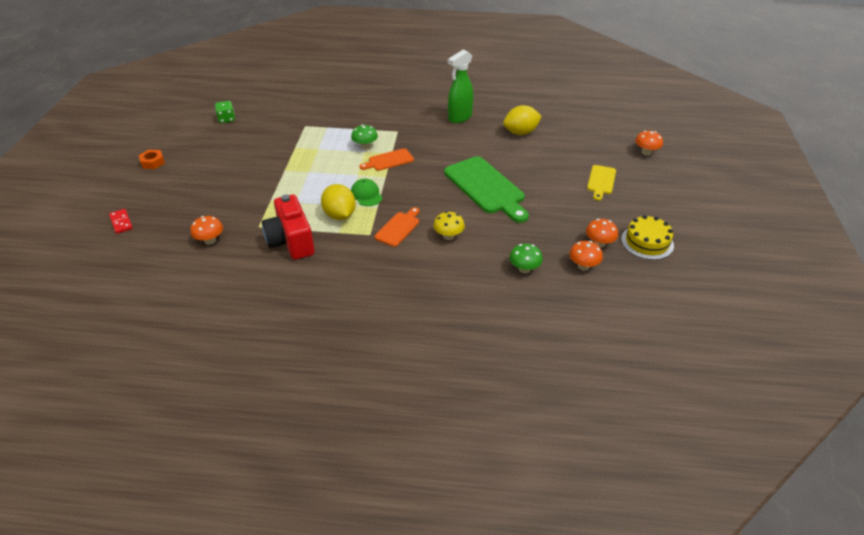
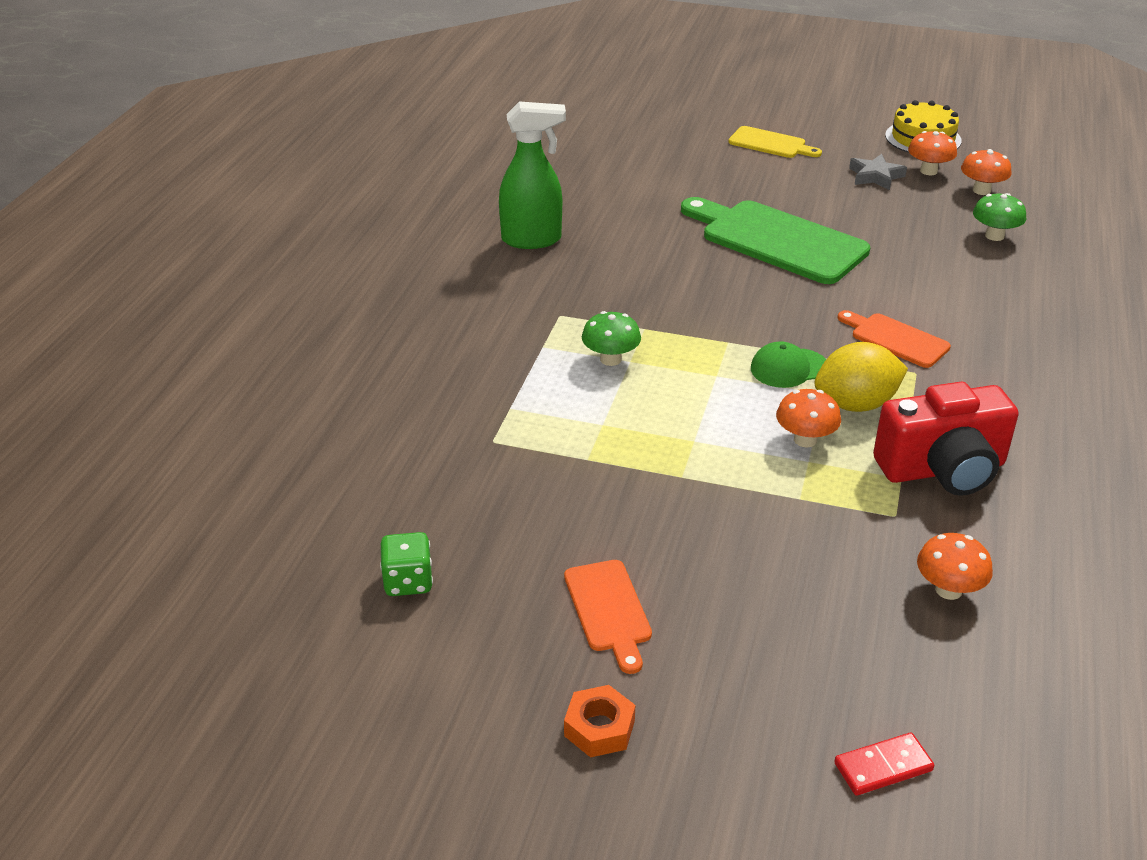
camera: 80 degrees left, 5 degrees down
orange cutting board [360,148,414,171] -> orange cutting board moved to [564,560,652,674]
yellow mushroom [433,211,465,240] -> none
green cutting board [444,156,529,223] -> green cutting board turned 120 degrees counterclockwise [681,197,870,284]
green spray bottle [448,50,473,123] -> green spray bottle turned 60 degrees counterclockwise [499,102,566,249]
yellow lemon [503,105,542,135] -> none
orange mushroom [635,130,663,155] -> orange mushroom moved to [776,389,841,448]
none -> grey star [849,154,907,190]

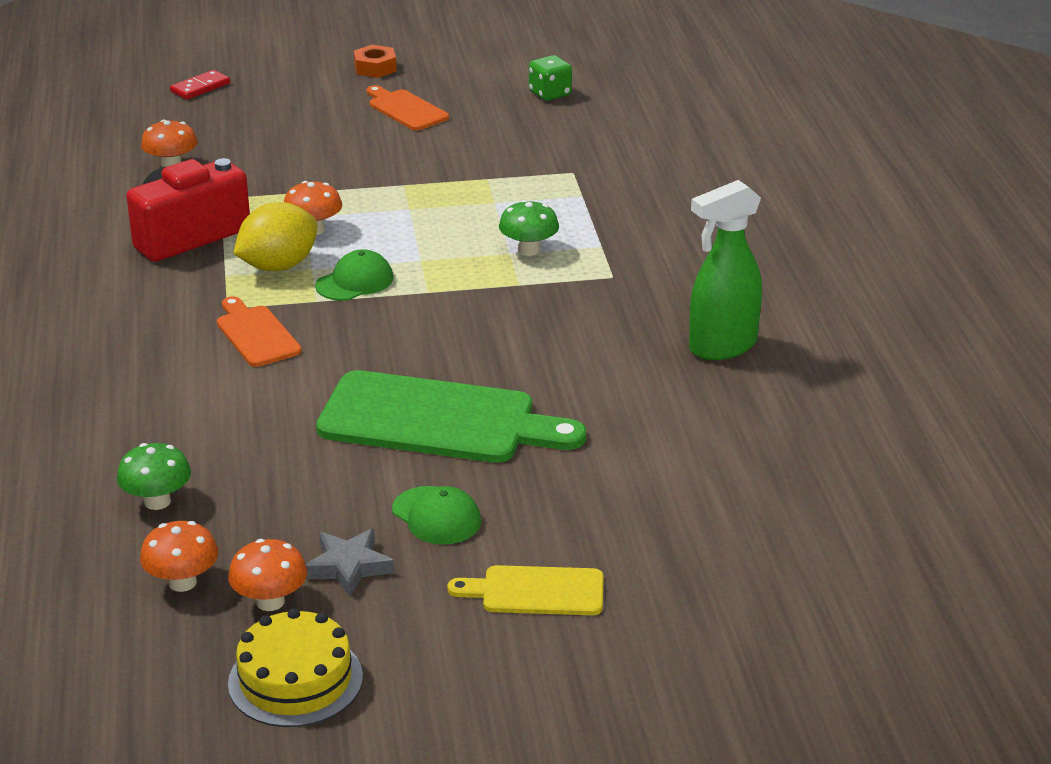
camera: 155 degrees right, 5 degrees down
orange cutting board [838,310,951,368] -> orange cutting board turned 135 degrees counterclockwise [217,296,302,367]
none -> green cap [392,486,481,545]

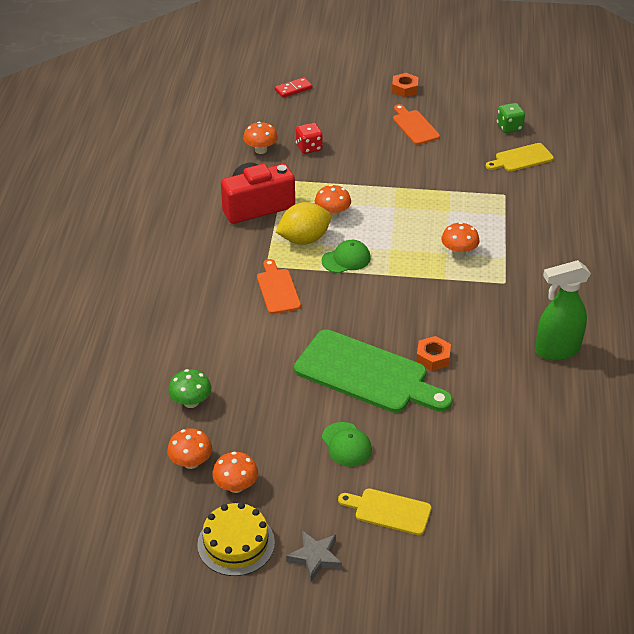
camera: 15 degrees right, 10 degrees up
grey star [306,529,394,597] -> grey star moved to [286,531,342,582]
green mushroom [499,200,559,256] -> orange mushroom [441,222,480,257]
none -> red dice [296,123,323,154]
none -> orange nut [416,336,451,371]
none -> yellow cutting board [486,143,554,172]

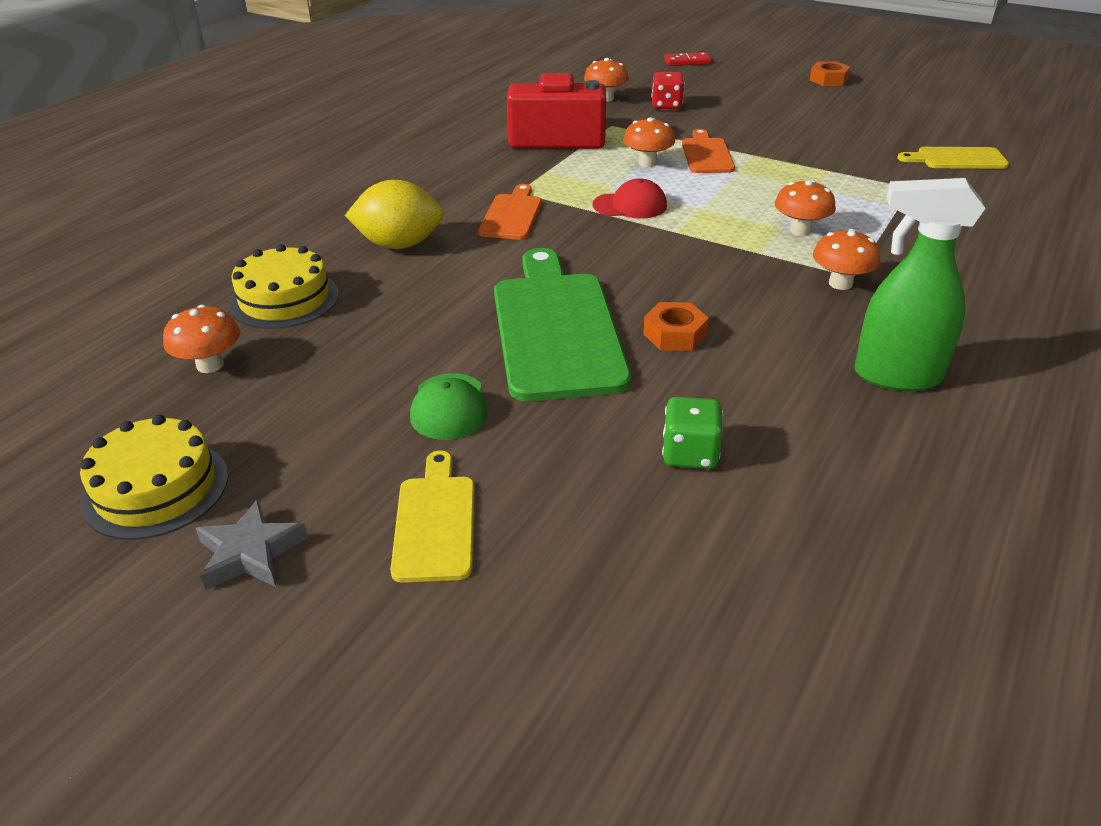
camera: 25 degrees right, 5 degrees down
green mushroom [168,369,211,408] -> yellow cake [229,244,339,329]
orange mushroom [212,452,258,493] -> orange mushroom moved to [813,229,881,290]
yellow lemon [276,202,331,245] -> yellow lemon moved to [345,180,444,249]
green cutting board [294,330,453,413] -> green cutting board turned 150 degrees counterclockwise [494,248,631,401]
green cap [322,240,371,273] -> red cap [592,178,667,219]
yellow cutting board [338,488,431,535] -> yellow cutting board turned 45 degrees clockwise [390,451,475,583]
orange cutting board [393,104,440,145] -> orange cutting board moved to [682,129,735,173]
green dice [497,103,525,133] -> green dice moved to [662,397,723,469]

